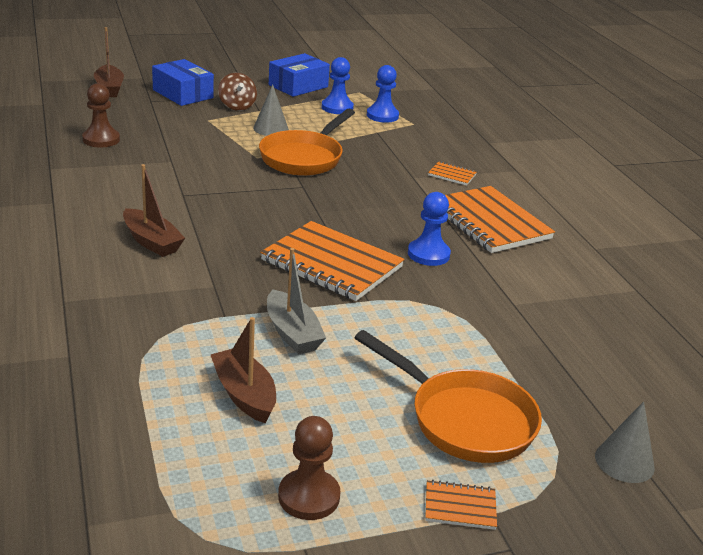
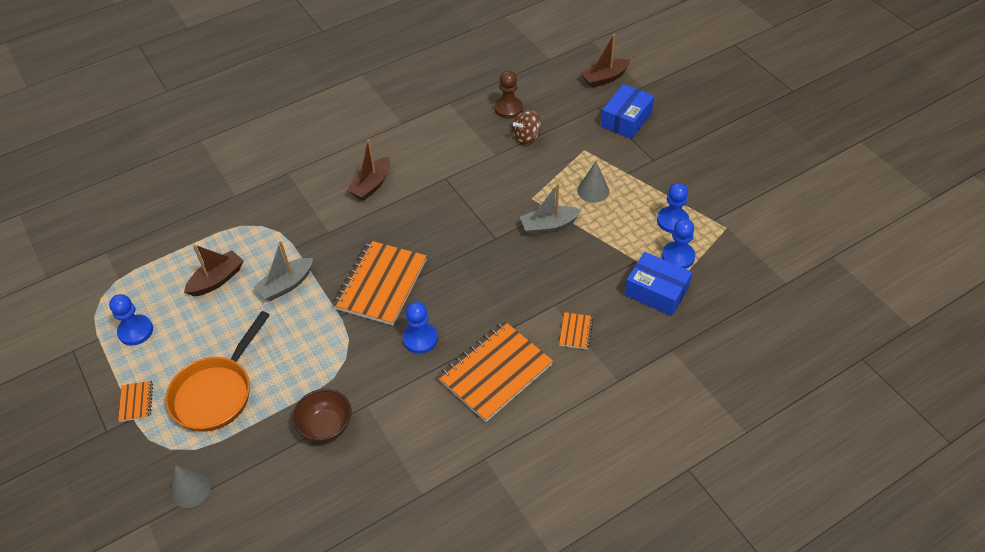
camera: 80 degrees right, 20 degrees up
brown spinning top [218,73,257,111] -> brown spinning top moved to [512,110,541,145]
orange pan [259,109,355,176] -> grey boat [520,183,582,235]
blue box [269,53,330,97] -> blue box moved to [624,252,692,316]
brown pawn [278,416,341,520] -> blue pawn [109,294,153,346]
none -> brown bowl [292,389,351,443]

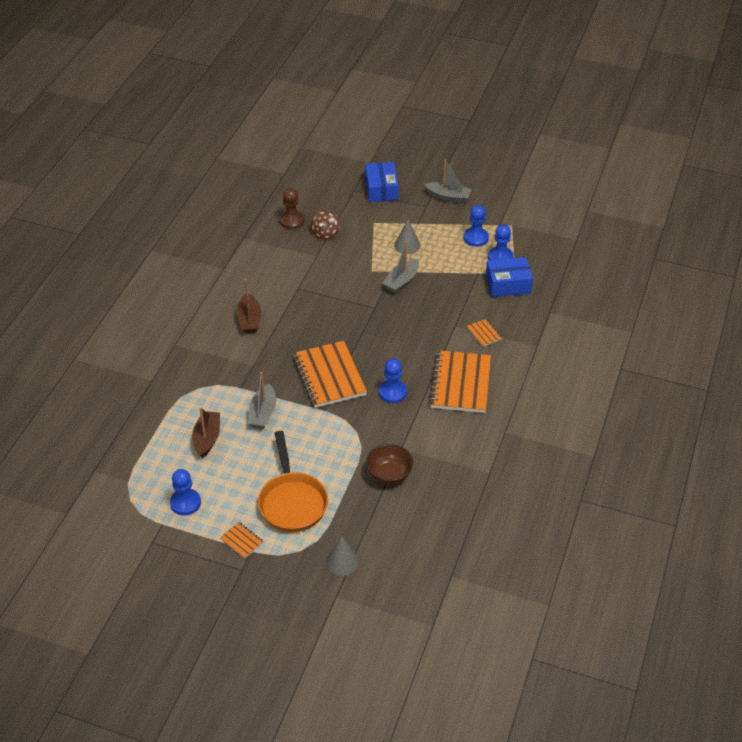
camera: 40 degrees left, 5 degrees down
brown boat [581,34,630,88] -> none
none -> grey boat [424,160,472,204]

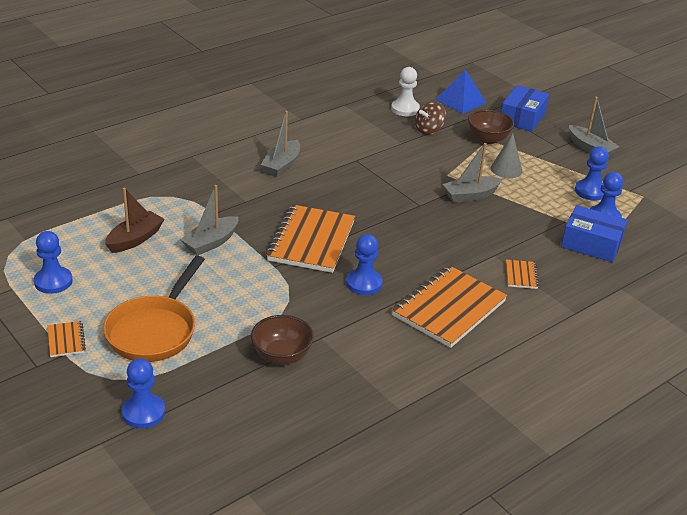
camera: 30 degrees right, 10 degrees down
brown boat [236,279,261,334] -> grey boat [261,111,300,177]
brown pawn [279,188,304,229] -> white pawn [391,67,420,116]
grey cone [326,537,359,576] -> blue pawn [122,358,165,429]
none -> blue pyramid [436,69,487,114]
none -> brown bowl [468,110,514,144]

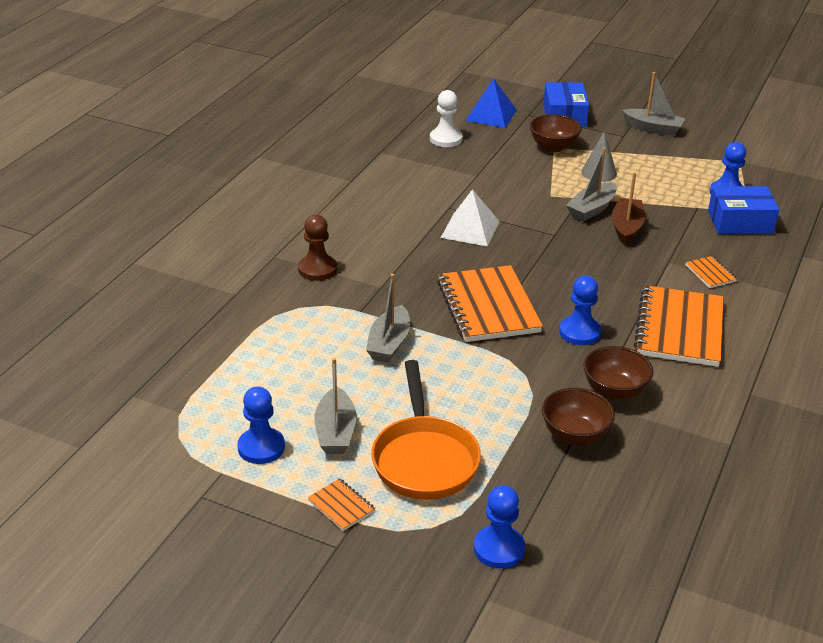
camera: 25 degrees left, 0 degrees up
brown boat [105,188,164,253] -> brown boat moved to [612,172,645,245]
grey boat [261,111,300,177] -> grey boat moved to [314,358,357,454]
brown spinning top [415,101,446,135] -> none
blue pawn [575,146,609,201] -> none
none -> brown pawn [298,215,337,281]
none -> white pyramid [441,189,500,247]
none -> brown bowl [583,346,653,400]

